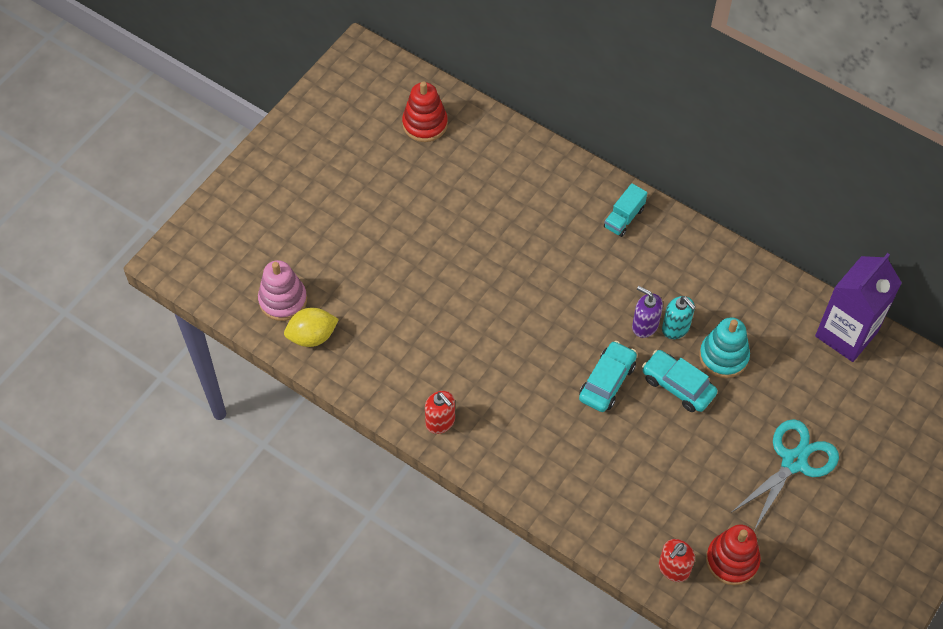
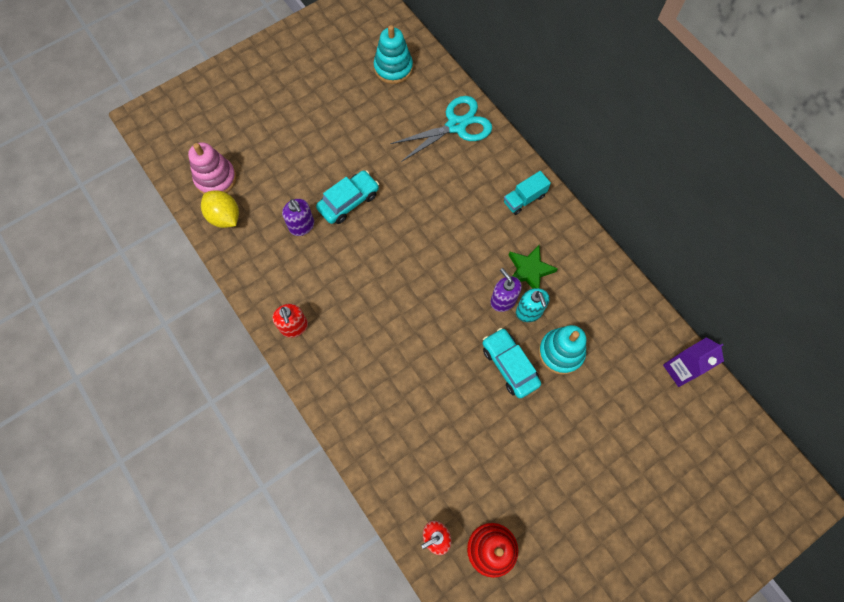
camera: 20 degrees right, 10 degrees up
yellow lemon [284,308,339,347] -> yellow lemon turned 45 degrees clockwise [201,190,239,228]
red stacking toy [402,81,448,142] -> turquoise stacking toy [374,25,413,84]
turquoise car [579,341,637,412] -> turquoise car moved to [316,170,379,224]
turquoise scissors [731,419,839,529] -> turquoise scissors moved to [390,96,492,162]
purple carton [815,253,902,362] -> purple carton [663,337,724,387], size x0.61
none -> purple soap dispenser [282,199,314,236]
none -> green star [509,245,558,289]

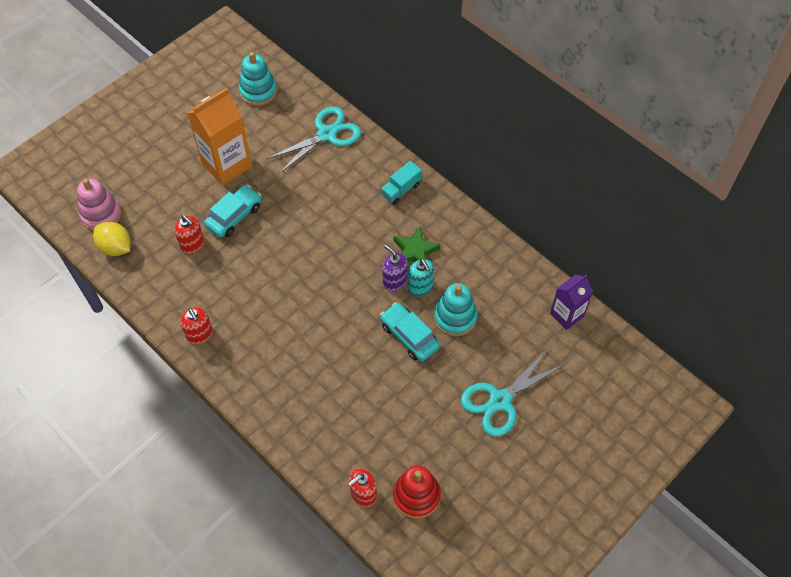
camera: 10 degrees left, 10 degrees down
purple soap dispenser [282,199,314,236] -> red soap dispenser [174,215,204,254]
none -> orange carton [187,88,252,186]
none -> turquoise scissors [460,349,564,437]

